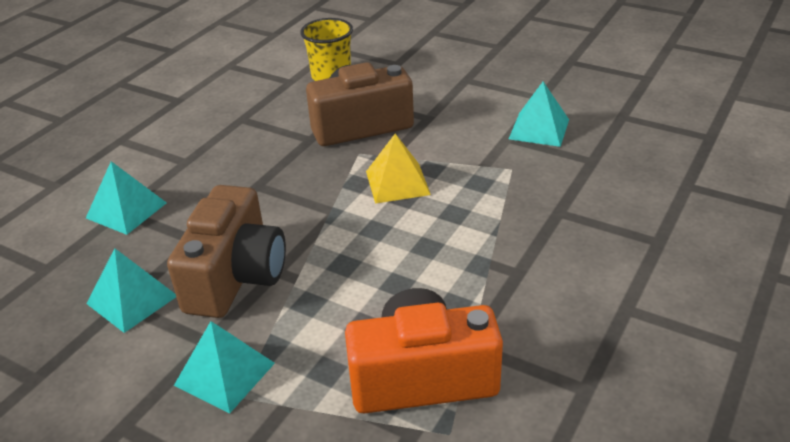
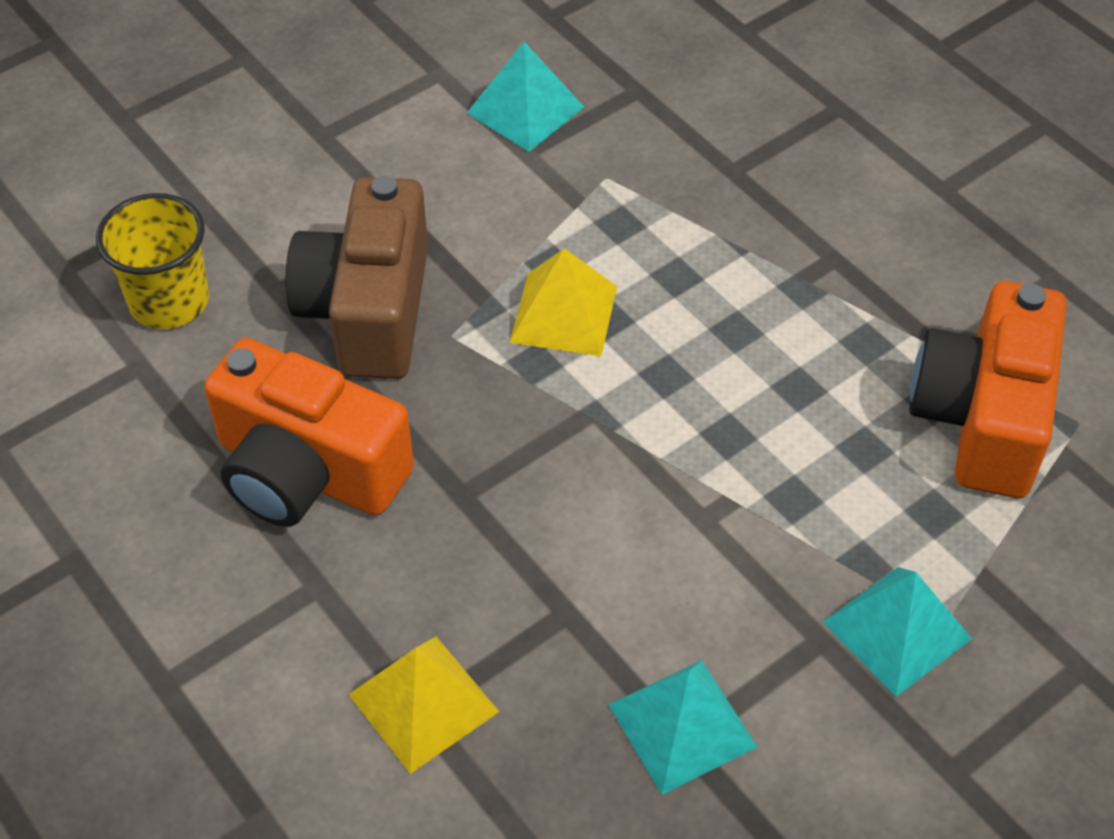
camera: 70 degrees left, 15 degrees up
turquoise pyramid [86,161,167,235] -> yellow pyramid [349,636,499,774]
brown camera [167,185,286,318] -> none
none -> orange camera [204,338,414,527]

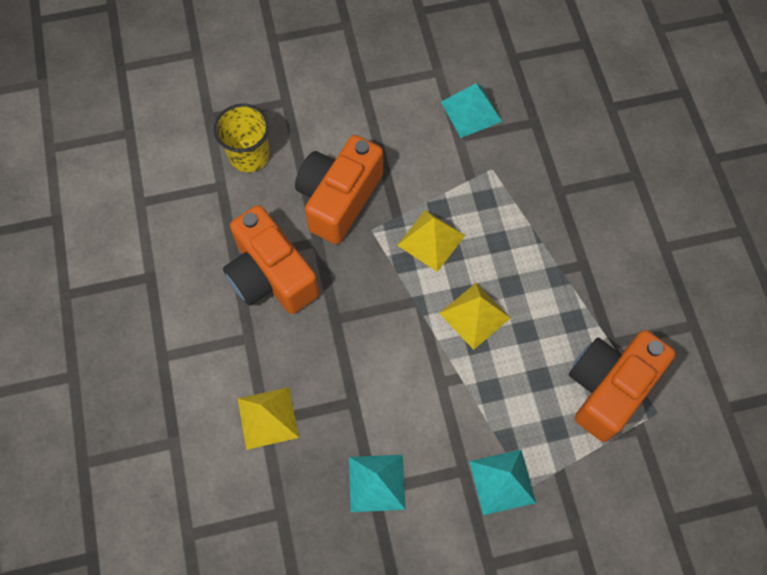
camera: 25 degrees right, 15 degrees up
brown camera [286,175,428,379] -> orange camera [295,135,383,244]
none -> yellow pyramid [439,283,511,350]

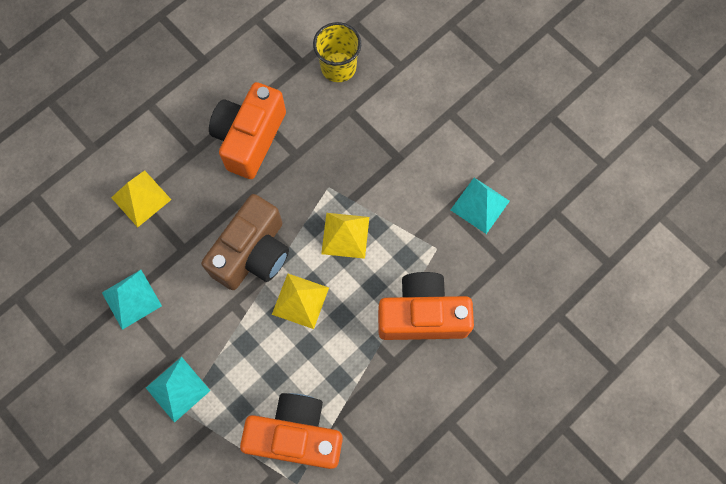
camera: 60 degrees right, 5 degrees up
orange camera [295,135,383,244] -> orange camera moved to [378,272,474,340]
none -> brown camera [201,194,289,290]

